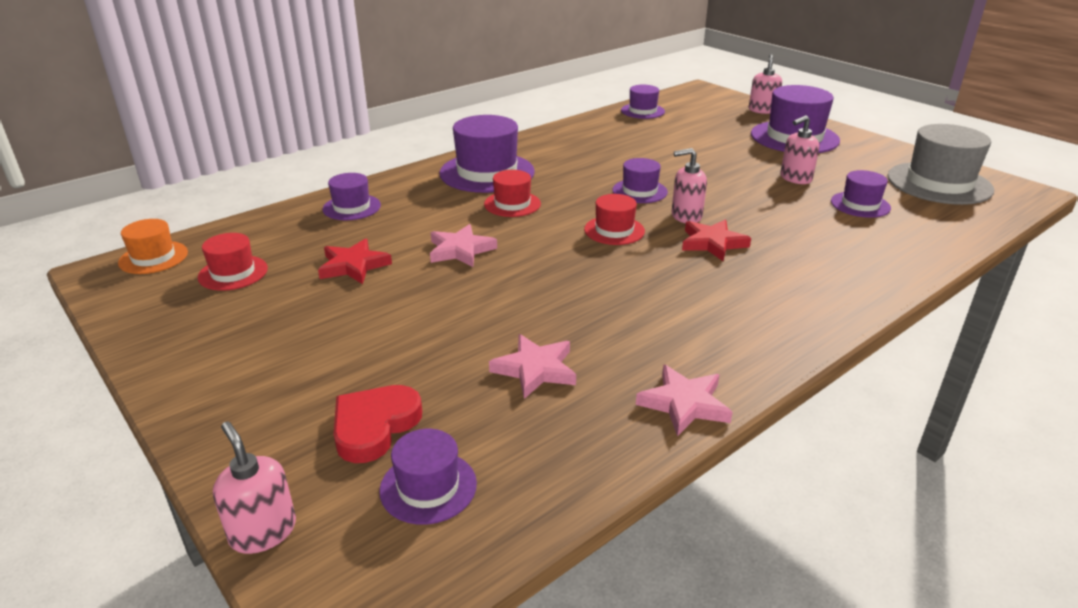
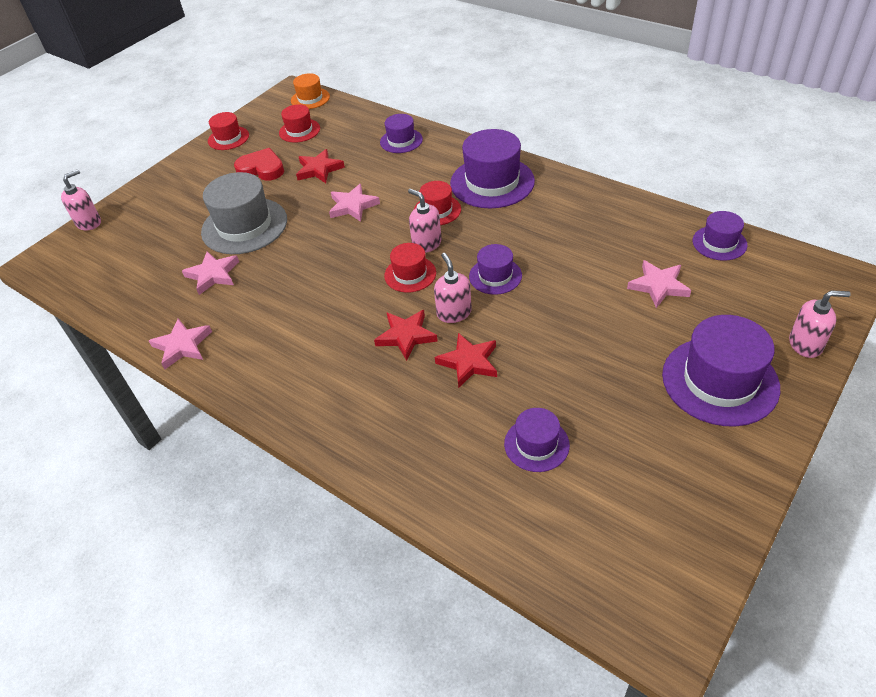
camera: 80 degrees right, 15 degrees up
red heart [333,385,422,463] -> red heart moved to [234,148,284,181]
purple hat [379,429,477,525] -> none
pink soap dispenser [780,115,819,184] -> pink soap dispenser moved to [408,188,442,253]
grey hat [888,124,994,205] -> grey hat moved to [201,172,287,254]
none -> red hat [208,112,249,150]
none -> red star [435,333,497,388]
none -> pink star [627,260,691,308]

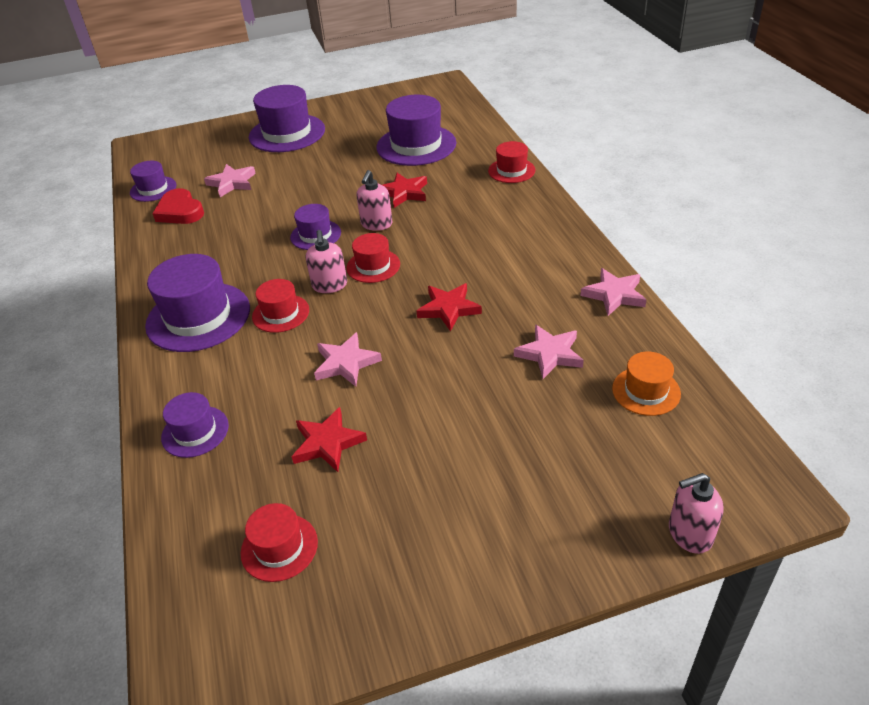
camera: 145 degrees left, 5 degrees down
grey hat [201,172,287,254] -> none
red hat [208,112,249,150] -> red hat moved to [488,141,535,183]
red heart [234,148,284,181] -> red heart moved to [152,188,204,224]
orange hat [291,73,330,109] -> orange hat moved to [612,352,681,416]
red star [374,310,438,361] -> red star moved to [417,283,482,332]
purple hat [504,408,570,472] -> purple hat [376,95,456,166], size x1.81
pink soap dispenser [789,290,851,358] -> none

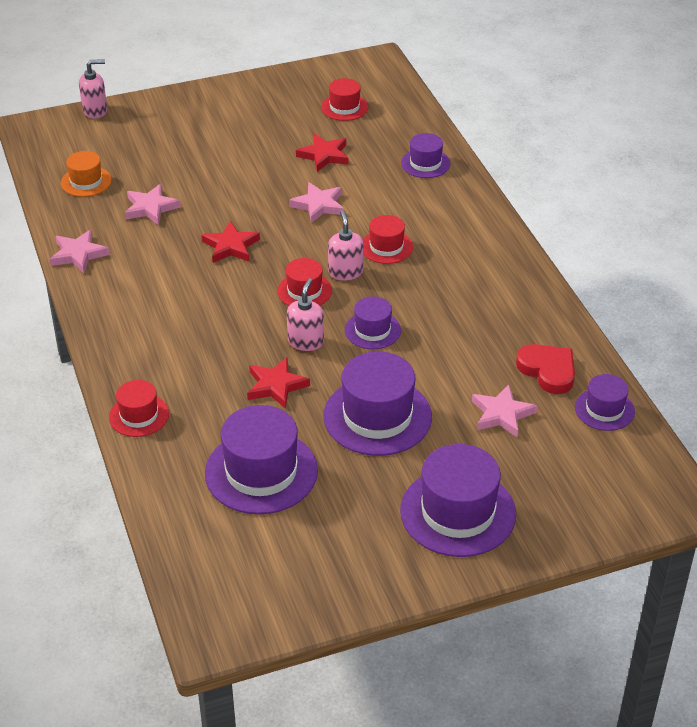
camera: 175 degrees right, 0 degrees up
purple hat [145,254,250,352] -> purple hat moved to [323,352,432,456]

